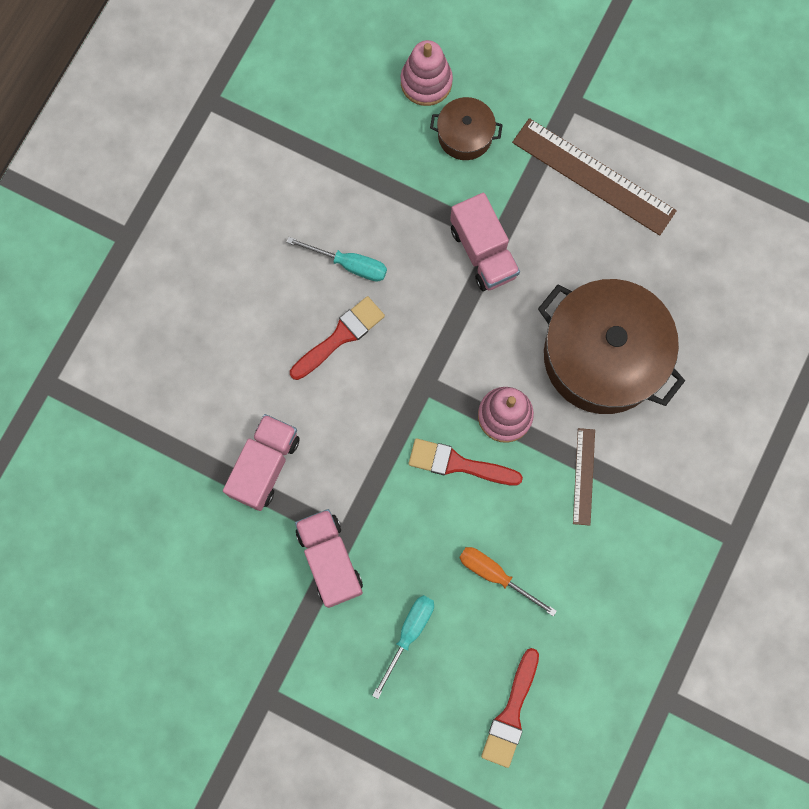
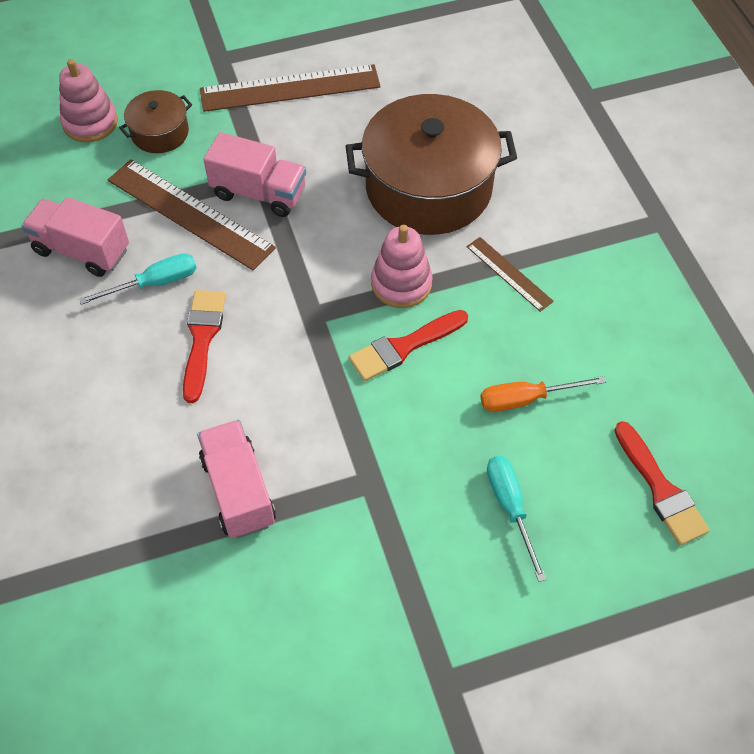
camera: 45 degrees left, 20 degrees down
pink truck [295,509,363,608] -> pink truck moved to [22,197,129,277]
none -> brown ruler [108,159,276,270]

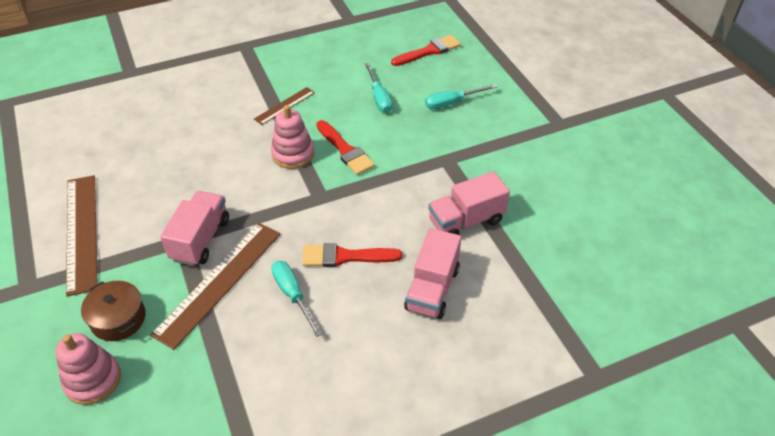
camera: 95 degrees left, 10 degrees down
pink truck [22,197,129,277] -> pink truck moved to [404,228,461,319]
brown pot [346,94,517,235] -> none
orange screwdriver [481,376,606,412] -> turquoise screwdriver [365,63,392,113]

